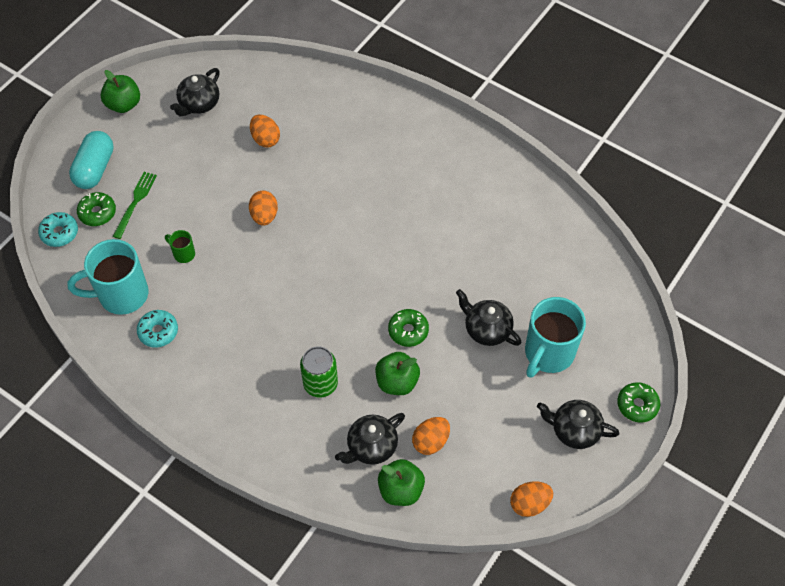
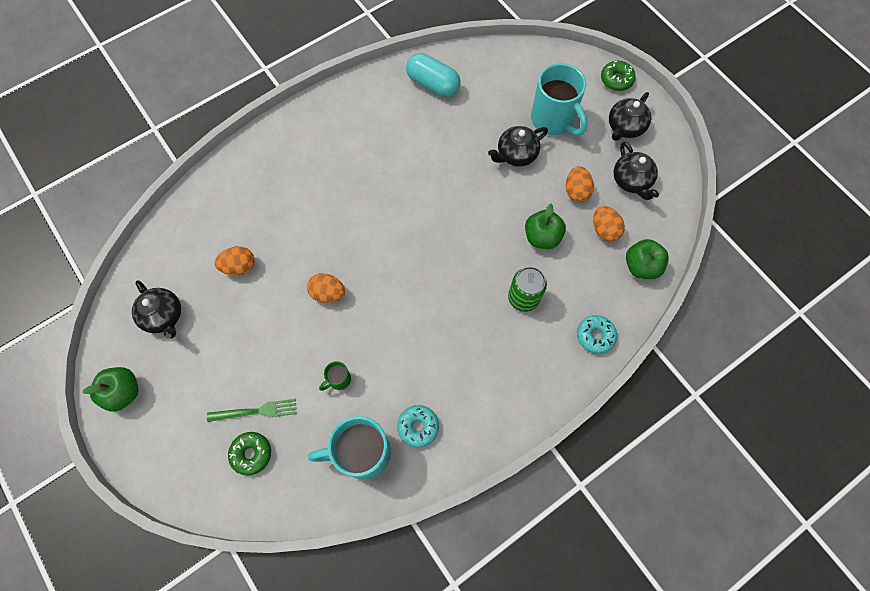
camera: 70 degrees left, 10 degrees up
turquoise donut [38,212,78,247] -> turquoise donut moved to [577,315,617,354]
turquoise mug [67,239,148,315] -> turquoise mug turned 75 degrees clockwise [308,416,391,480]
turquoise capsule [69,131,114,189] -> turquoise capsule moved to [406,53,461,97]
green fork [113,172,157,239] -> green fork turned 135 degrees clockwise [207,399,297,422]
black teapot [335,413,405,465] -> black teapot moved to [613,142,659,200]
green donut [388,309,429,347] -> none
orange egg [510,481,553,517] -> orange egg moved to [566,166,594,202]

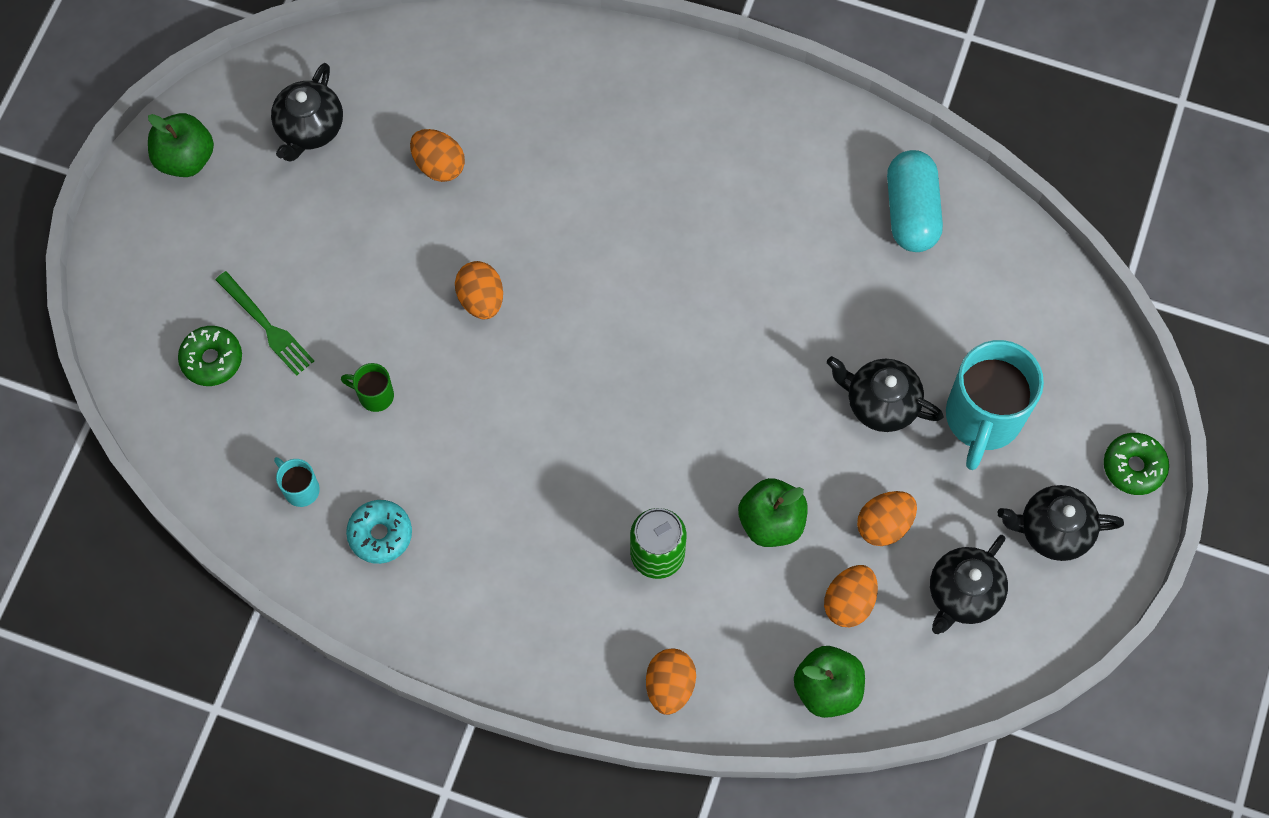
camera: 55 degrees right, 0 degrees up
turquoise mug [308,416,391,480] -> turquoise mug [274,457,320,507], size x0.45
turquoise donut [577,315,617,354] -> orange egg [646,648,696,715]

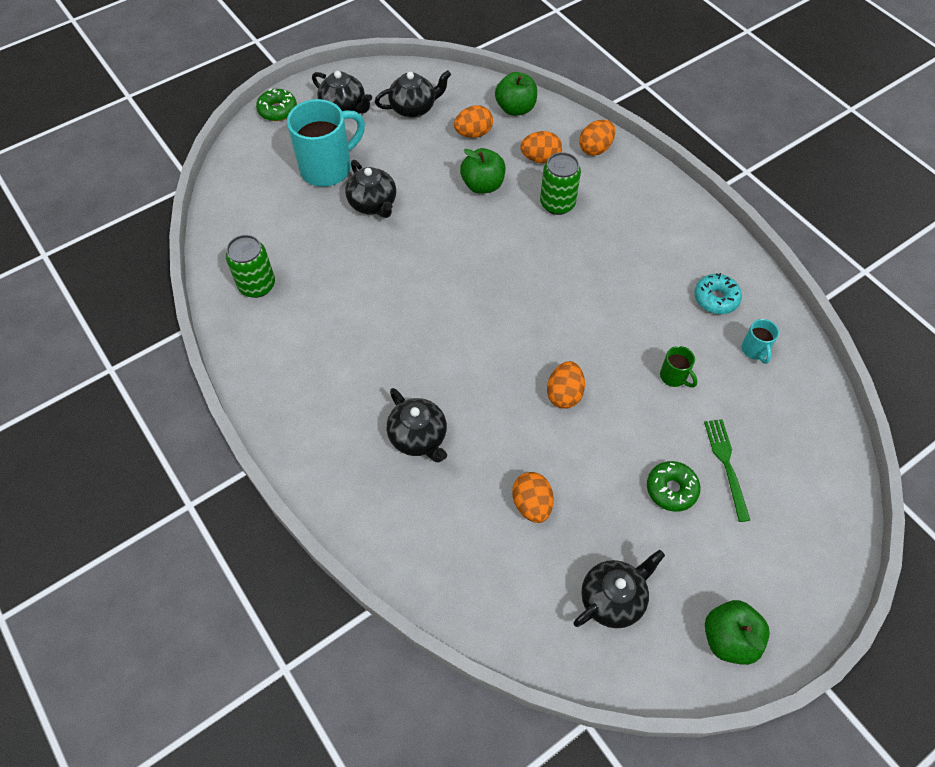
camera: 145 degrees left, 10 degrees down
green donut [178,326,242,386] -> green donut moved to [647,461,701,512]
orange egg [857,491,917,546] -> orange egg moved to [520,131,562,164]
turquoise capsule [887,150,943,252] -> green can [226,235,275,298]
none -> black teapot [387,388,447,462]

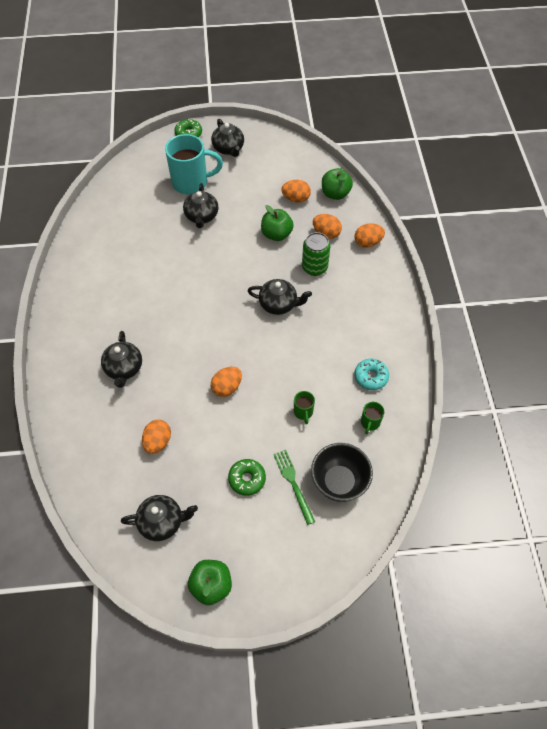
camera: 30 degrees right, 0 degrees up
green can [226,235,275,298] -> none
black teapot [375,70,451,118] -> black teapot moved to [248,279,312,315]
green fork [704,419,750,522] -> green fork turned 45 degrees counterclockwise [273,450,315,525]
turquoise mug [742,319,779,364] -> green mug [361,402,384,434]
none -> black bowl [311,443,373,502]

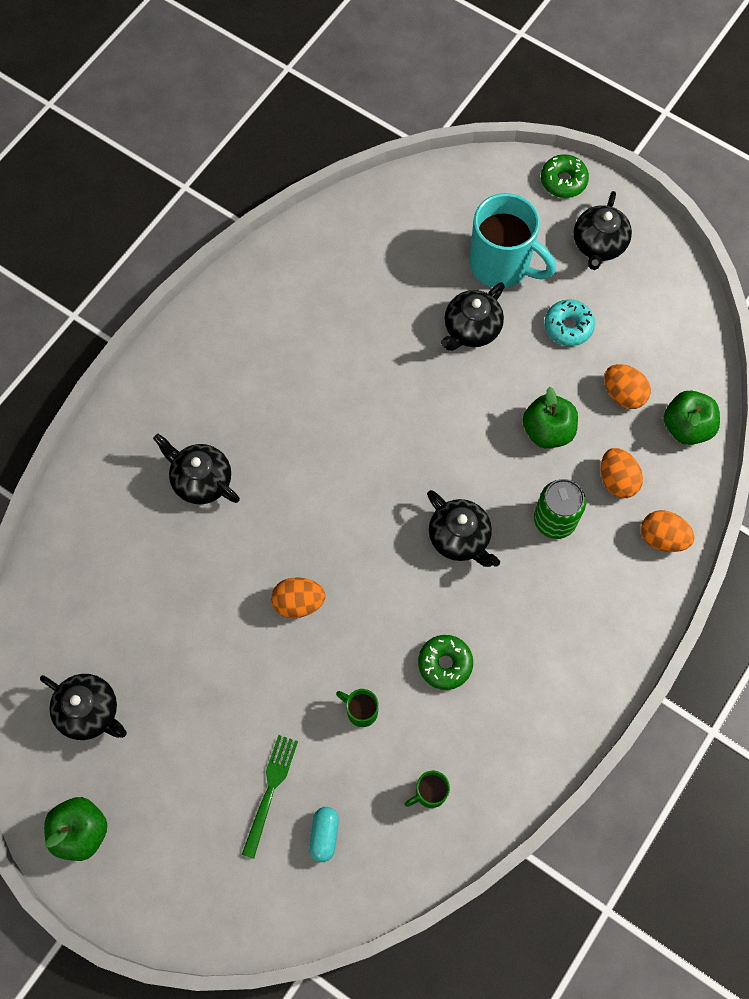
camera: 40 degrees right, 10 degrees up
black teapot [101,331,142,388] -> black teapot turned 90 degrees clockwise [153,434,240,504]
orange egg [142,419,171,454] -> none
green donut [228,459,266,496] -> green donut moved to [418,635,473,690]
green mug [294,391,315,424] -> green mug turned 90 degrees clockwise [336,689,379,727]
black bowl [311,443,373,502] -> turquoise capsule [309,807,339,862]
turquoise donut [354,359,389,390] -> turquoise donut moved to [545,299,595,346]

